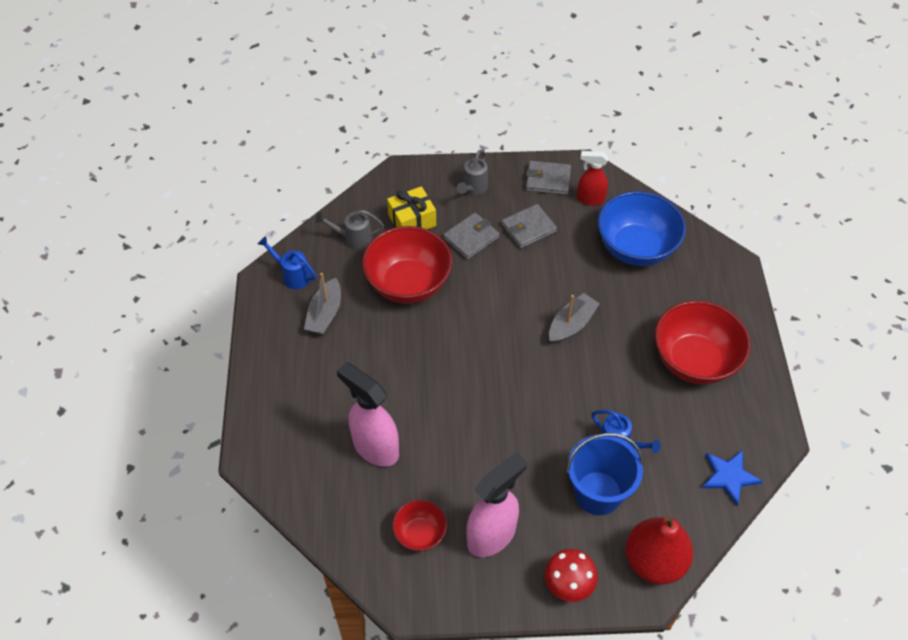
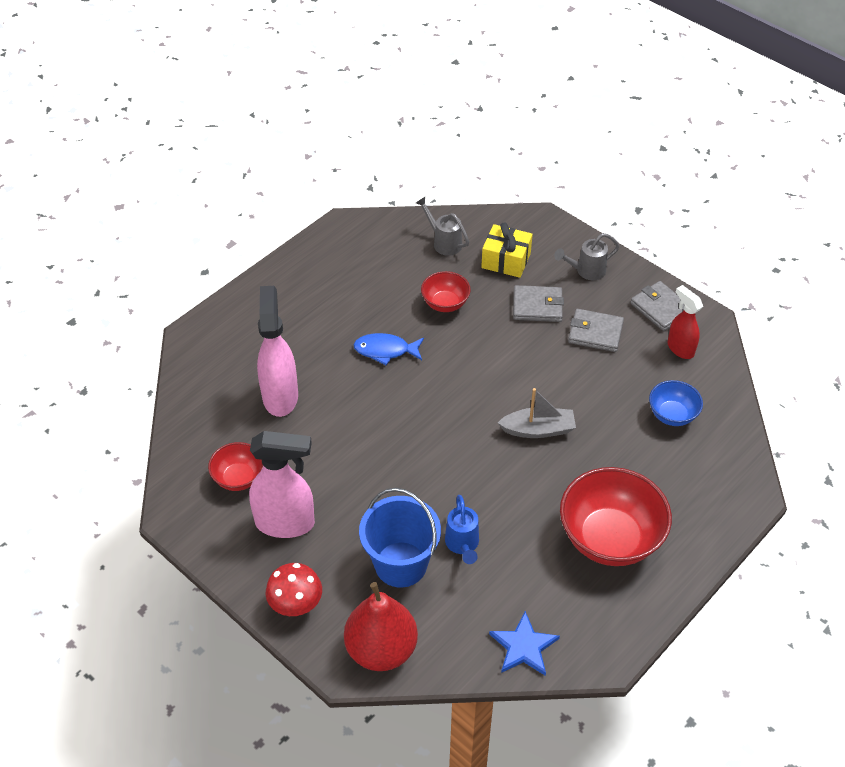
camera: 45 degrees right, 5 degrees down
blue watering can [258,236,317,289] -> none
grey boat [304,273,341,335] -> none
red bowl [362,226,452,304] -> red bowl [421,271,471,312], size x0.53
blue bowl [598,191,686,266] -> blue bowl [649,380,703,426], size x0.53
none -> blue fish [354,333,424,365]

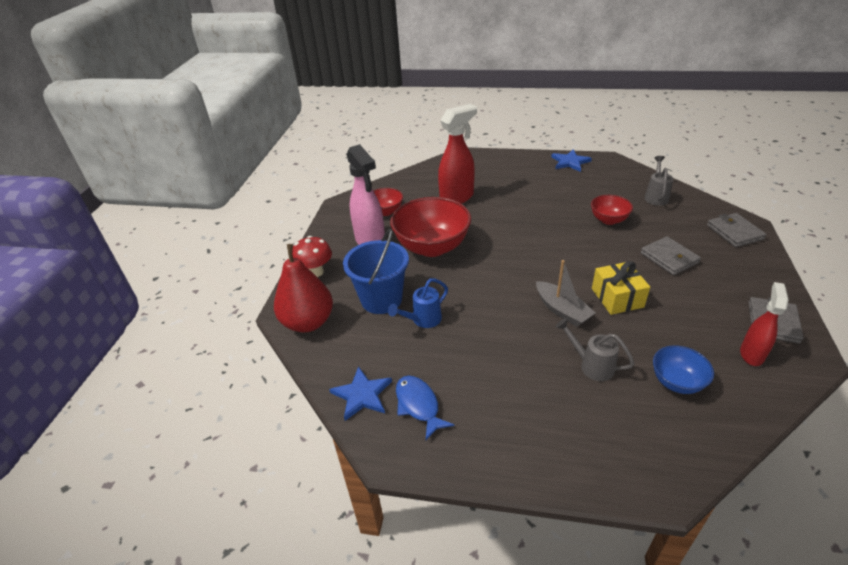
camera: 60 degrees right, 10 degrees down
pink spray bottle [257,286,298,417] -> red spray bottle [438,104,477,204]
blue fish [354,333,424,365] -> blue fish moved to [396,376,454,440]
yellow gift [481,222,533,278] -> yellow gift moved to [592,261,650,315]
grey watering can [554,233,619,280] -> grey watering can moved to [556,318,635,381]
red bowl [560,467,672,566] -> red bowl moved to [390,197,471,257]
grey wallet [568,309,624,352] -> grey wallet moved to [707,213,766,247]
none -> blue star [551,149,592,172]

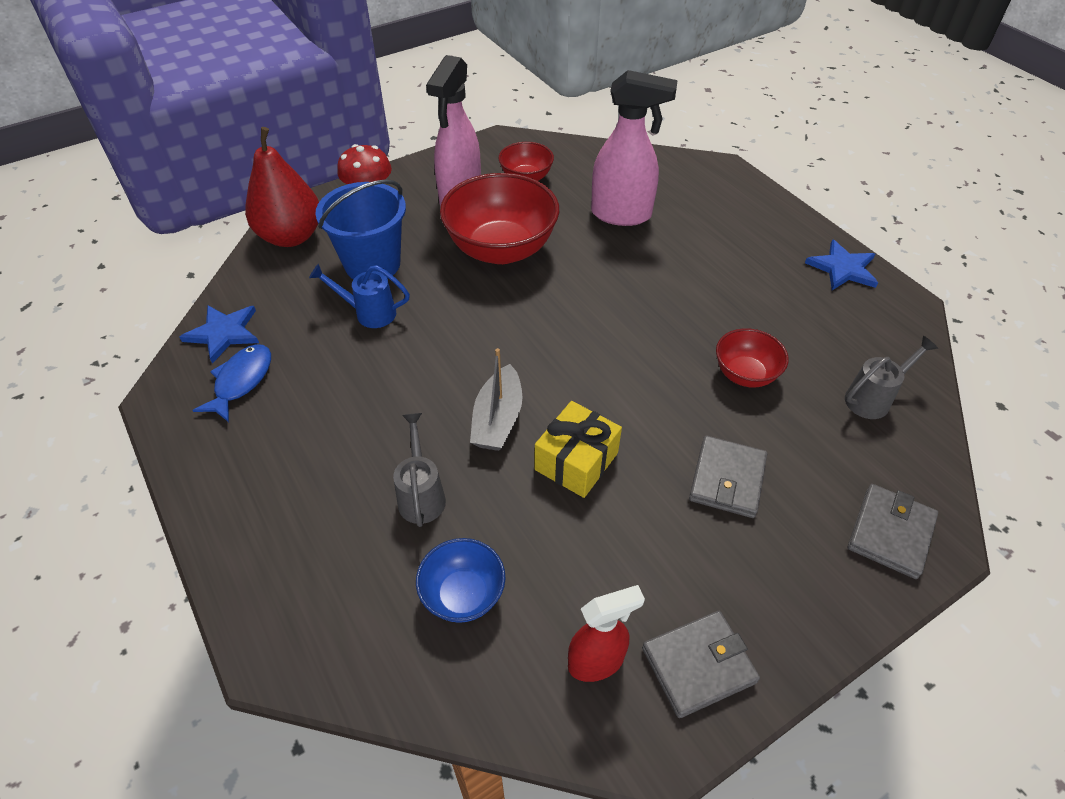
camera: 45 degrees right, 10 degrees up
red spray bottle [438,104,477,204] -> pink spray bottle [591,70,678,226]

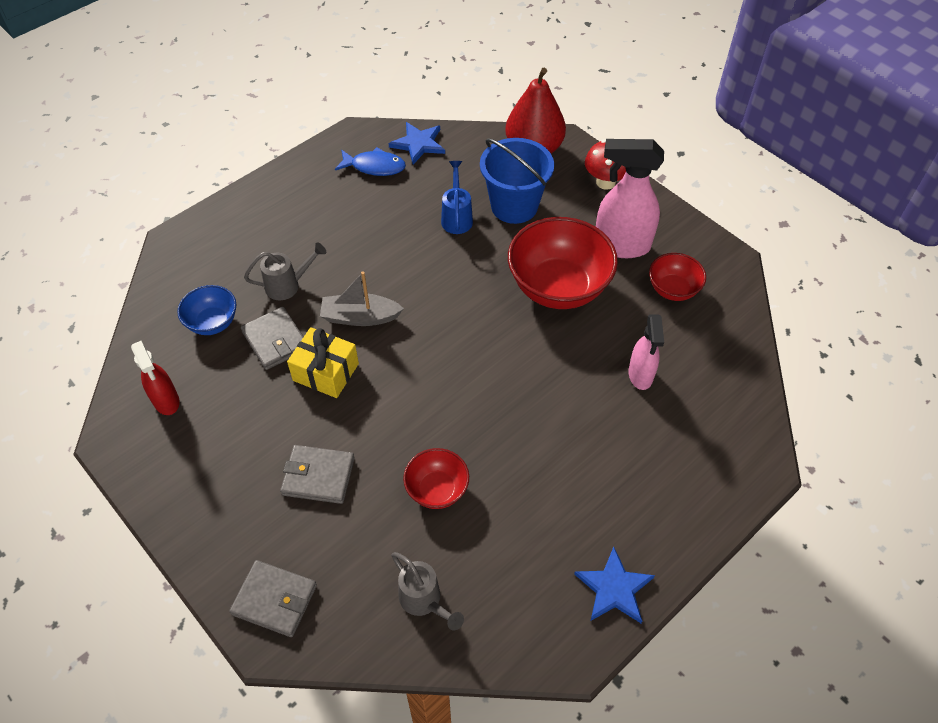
camera: 80 degrees right, 5 degrees up
pink spray bottle [591,70,678,226] -> pink spray bottle [628,315,664,390], size x0.61
grey wallet [642,611,760,718] -> grey wallet moved to [241,307,303,370]

